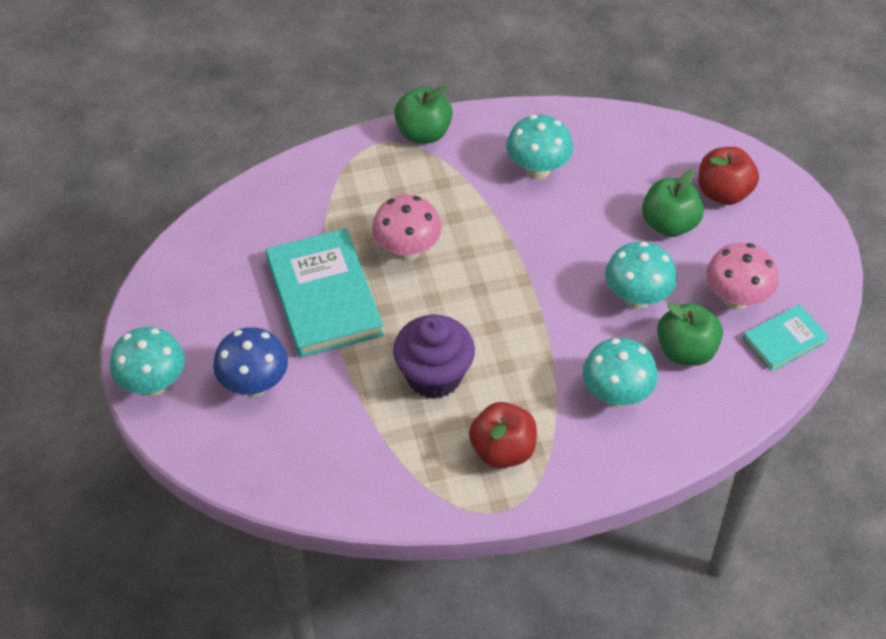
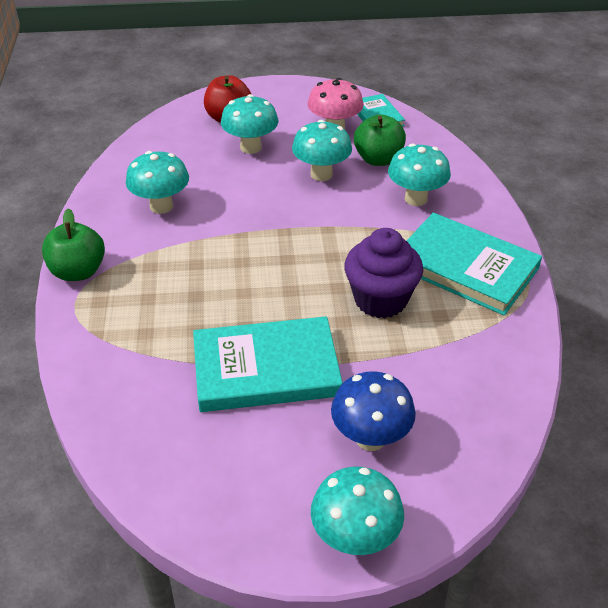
camera: 80 degrees left, 10 degrees down
pink mushroom [372,195,442,261] -> none
red apple [469,402,537,468] -> turquoise book [407,213,542,316]
green apple [642,169,704,237] -> turquoise mushroom [221,94,278,154]

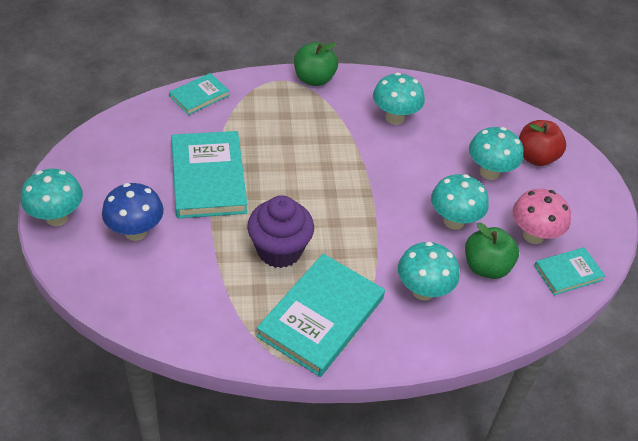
camera: 85 degrees right, 5 degrees up
none -> turquoise book [169,73,230,115]

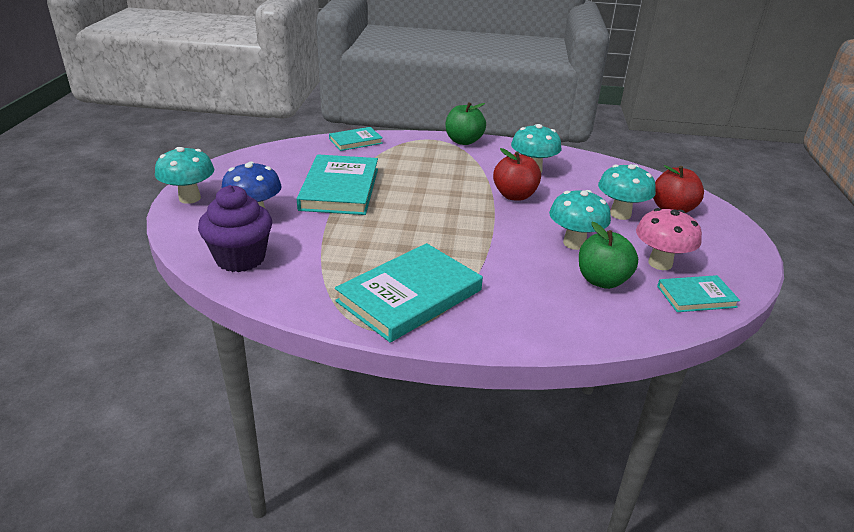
camera: 15 degrees right, 15 degrees down
purple cupcake [247,195,314,268] -> purple cupcake moved to [198,185,272,272]
turquoise mushroom [398,242,460,301] -> none
none -> red apple [493,148,541,201]

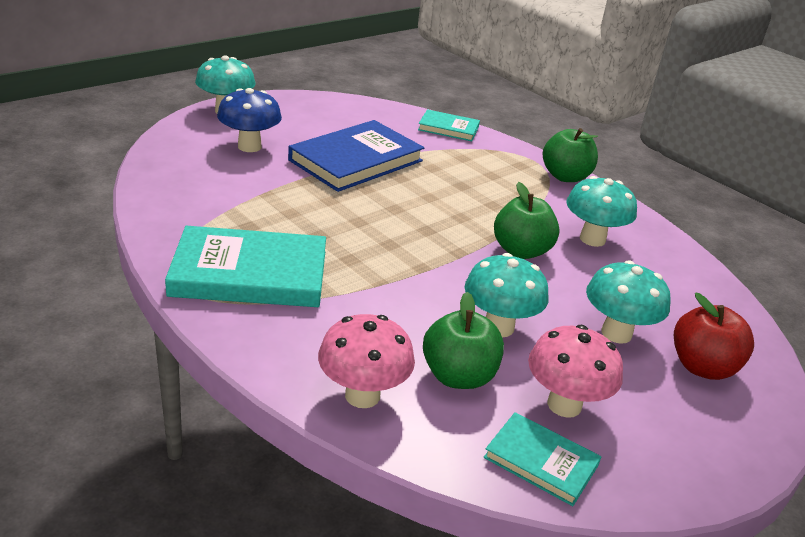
camera: 40 degrees right, 0 degrees up
purple cupcake [198,185,272,272] -> none
turquoise book [297,154,378,215] -> blue book [288,120,424,192]
red apple [493,148,541,201] -> green apple [494,182,560,259]
none -> pink mushroom [318,314,415,408]

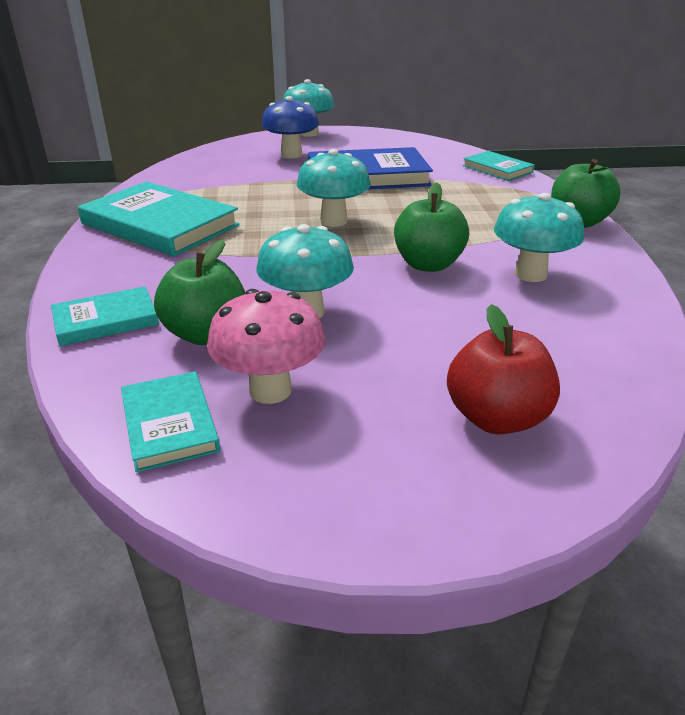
camera: 40 degrees right, 0 degrees up
pink mushroom [318,314,415,408] -> turquoise book [51,286,159,346]
turquoise mushroom [586,260,671,344] -> turquoise mushroom moved to [297,149,371,227]

